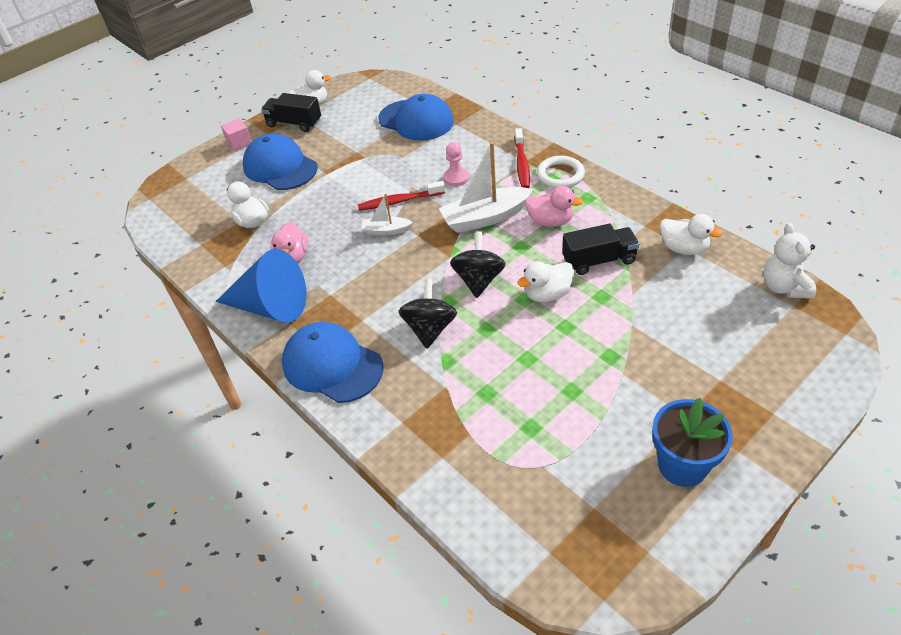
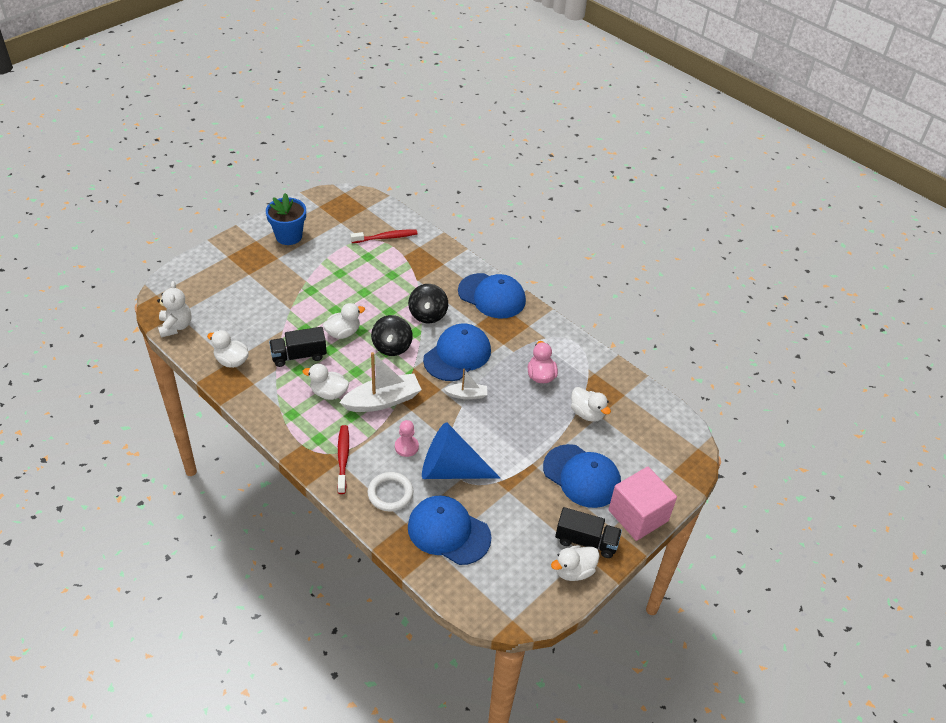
camera: 170 degrees right, 0 degrees up
blue cone [216,249,307,323] -> blue cone moved to [422,422,500,479]
pink cube [221,118,252,151] -> pink cube [608,467,677,541], size x2.03
red toothbrush [358,181,445,211] -> red toothbrush moved to [350,230,417,243]
pink duck [525,186,583,227] -> white duck [303,364,349,400]
white ring [537,156,585,188] -> white ring moved to [368,472,414,511]
none -> blue cap [423,323,491,381]

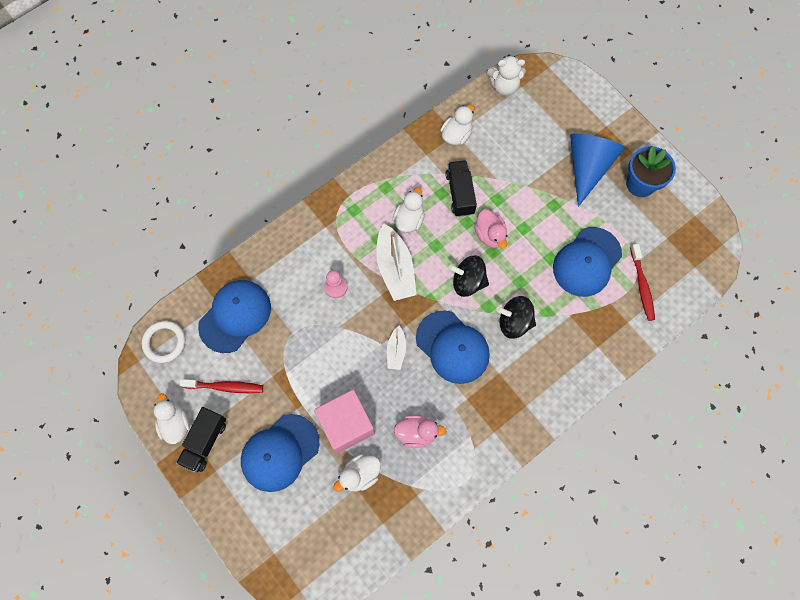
camera: 100 degrees right, 25 degrees up
white duck [323,303,365,339] -> pink duck [474,209,507,248]
red toothbrush [337,425,349,494] -> red toothbrush moved to [179,379,263,393]
white ring [368,472,414,511] -> white ring moved to [142,321,185,363]
blue cone [422,422,500,479] -> blue cone moved to [570,133,625,207]
blue cap [458,273,526,319] -> blue cap moved to [553,227,622,297]
pink cube [608,467,677,541] -> pink cube moved to [314,390,375,454]

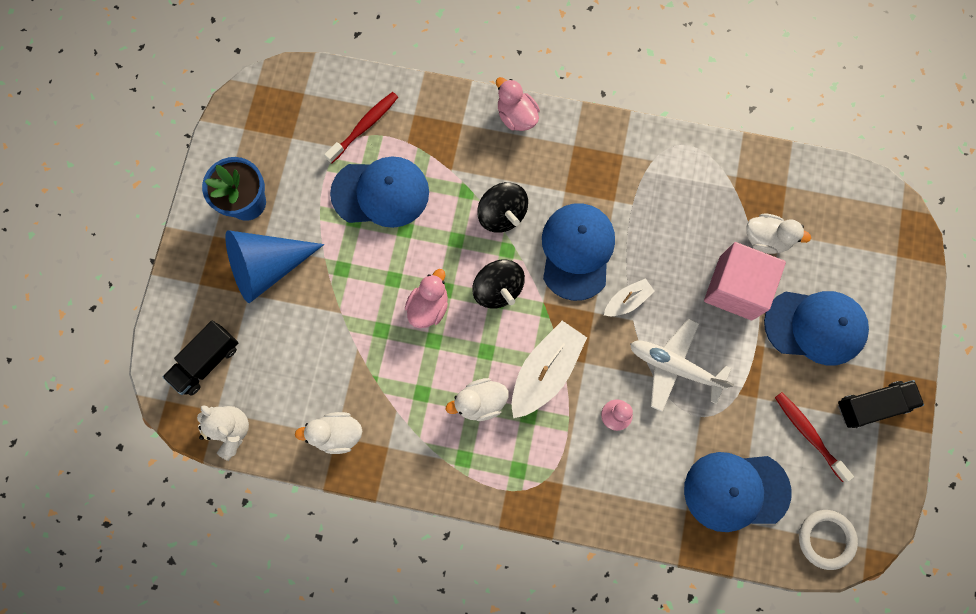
camera: 130 degrees left, 5 degrees up
white duck [154,394,190,444] -> none
pink duck [394,415,446,448] -> pink duck moved to [496,77,540,131]
black truck [445,160,477,217] -> black truck moved to [163,321,238,396]
none -> white plane [630,318,734,412]

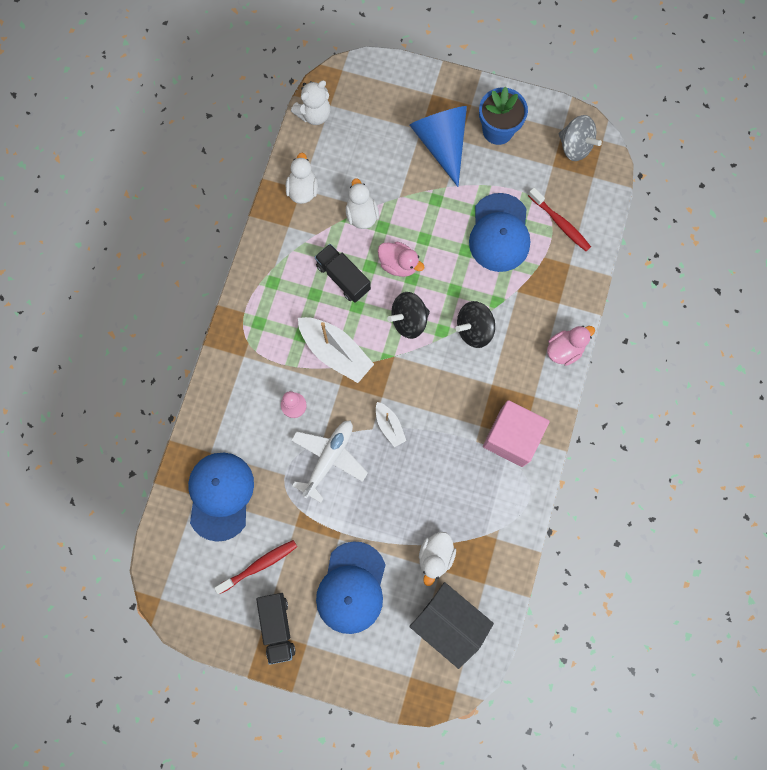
camera: 95 degrees right, 0 degrees up
black truck [163,321,238,396] -> black truck moved to [315,244,371,303]
white duck [446,378,509,421] -> white duck moved to [346,178,379,229]
blue cap [542,203,615,301] -> none
pink cube [704,242,786,320] -> pink cube moved to [483,400,550,467]
white ring [799,510,858,570] -> none
none -> black house [409,582,494,669]
none -> grey spinning top [559,115,602,161]

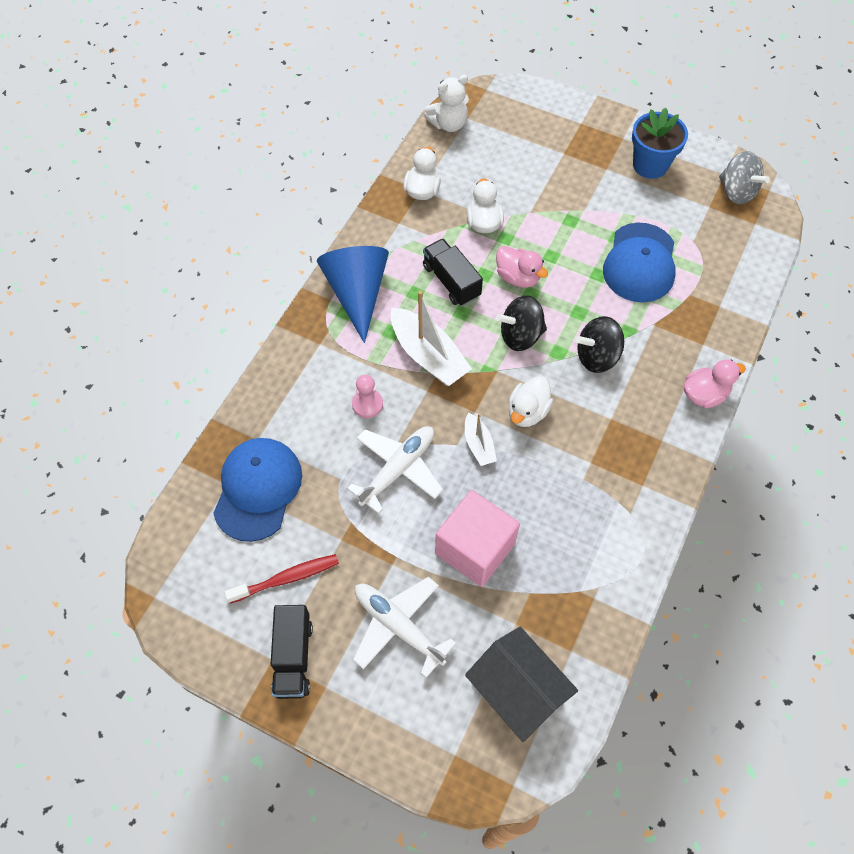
camera: 10 degrees right, 15 degrees down
blue cap [316,541,385,634] -> white plane [353,577,456,678]
blue cone [410,106,467,187] -> blue cone moved to [317,246,389,343]
white duck [419,532,456,586] -> white duck moved to [508,376,553,427]
pink cube [483,400,550,467] -> pink cube moved to [435,490,520,587]
red toothbrush [528,188,591,251] -> none

